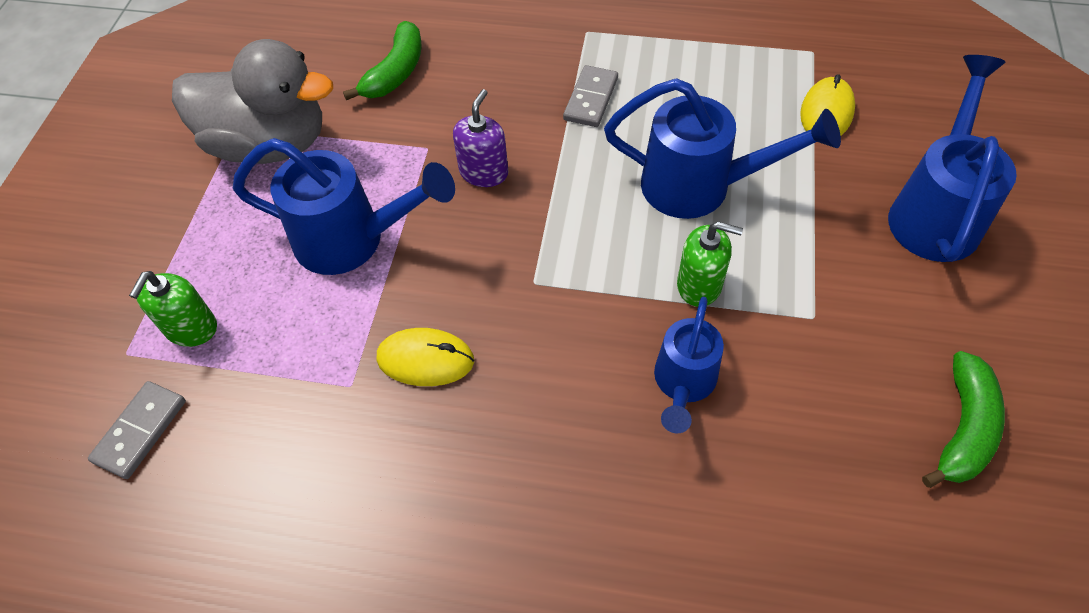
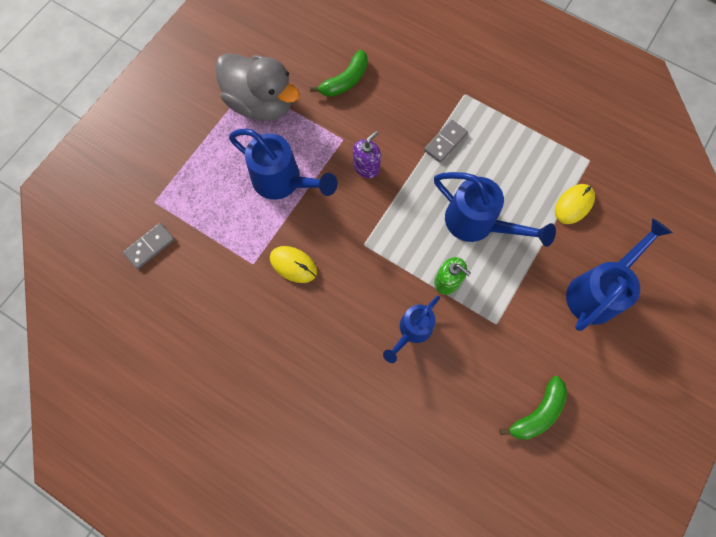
camera: 20 degrees right, 15 degrees up
green soap dispenser [129,271,217,347] -> none

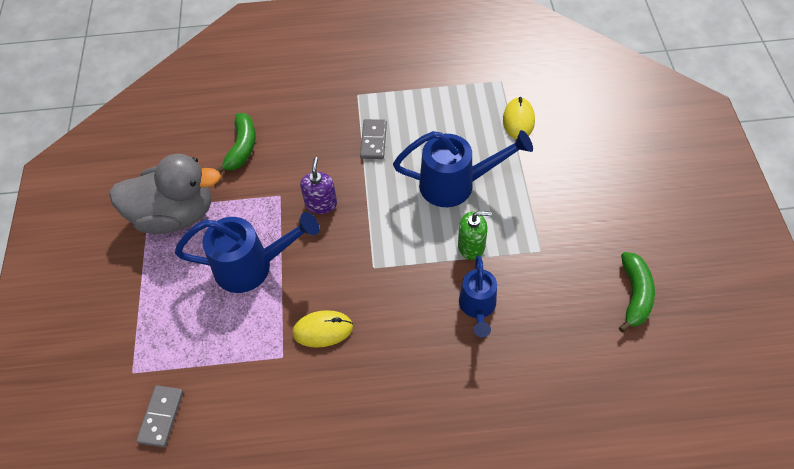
camera: 35 degrees left, 15 degrees down
blue watering can [566,218,673,331] -> none

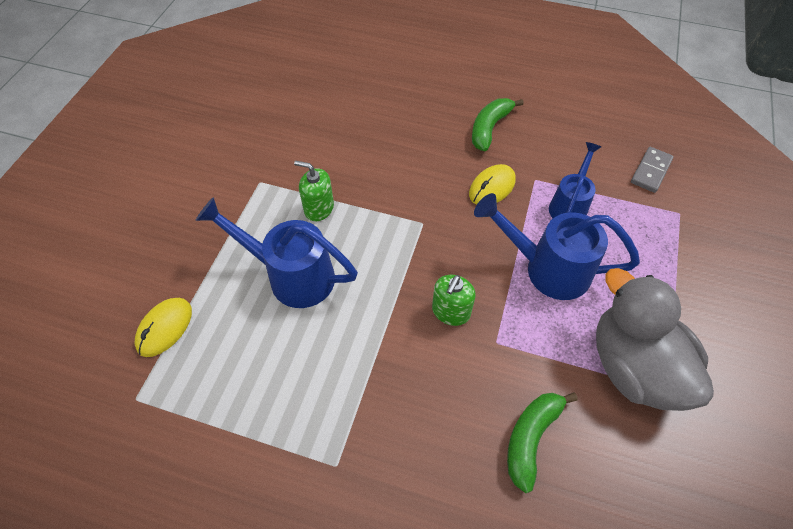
camera: 160 degrees left, 0 degrees up
grey duck [109,154,221,234] -> grey duck turned 45 degrees clockwise [596,268,714,411]
yellow mouse [292,310,353,348] -> yellow mouse turned 60 degrees counterclockwise [469,164,516,205]
purple soap dispenser [300,157,337,214] -> green soap dispenser [432,275,475,326]
grey domino [360,119,387,159] -> none
blue watering can [459,255,497,338] -> blue watering can moved to [549,142,601,218]
green banana [619,252,655,333] -> green banana moved to [472,98,523,151]

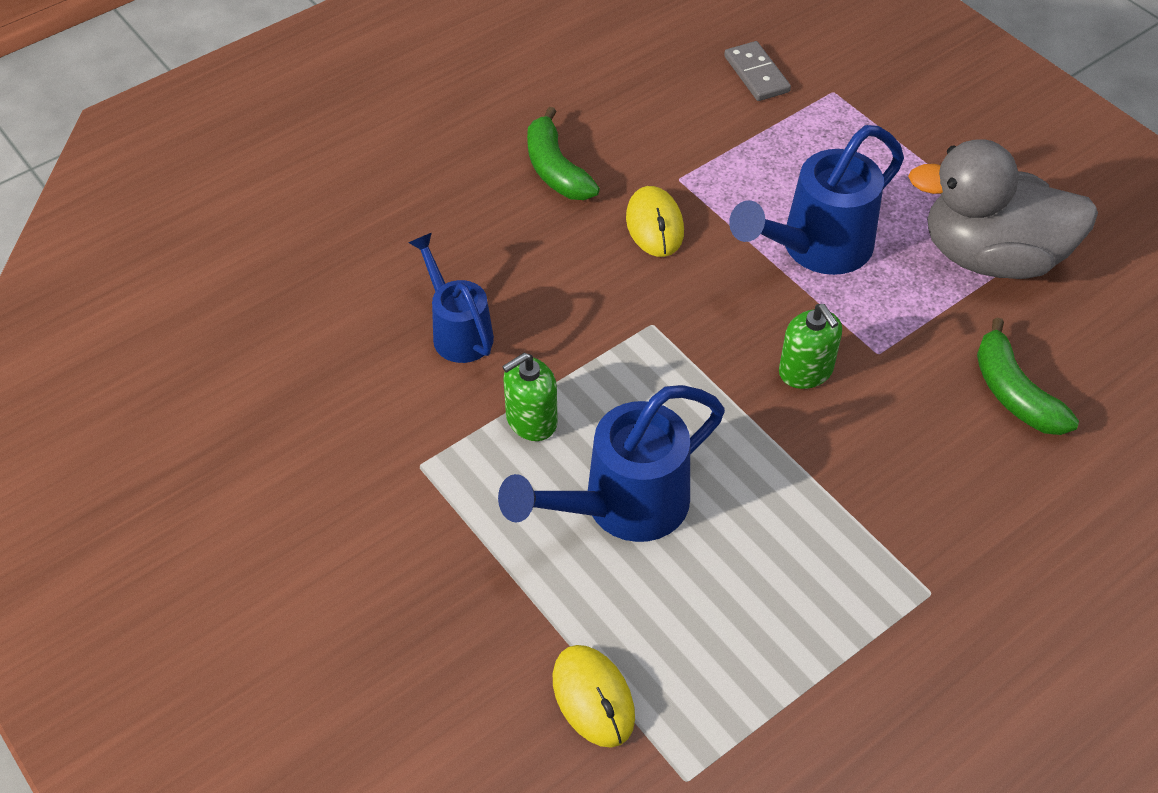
camera: 55 degrees left, 5 degrees down
blue watering can [549,142,601,218] -> blue watering can moved to [408,233,494,363]

